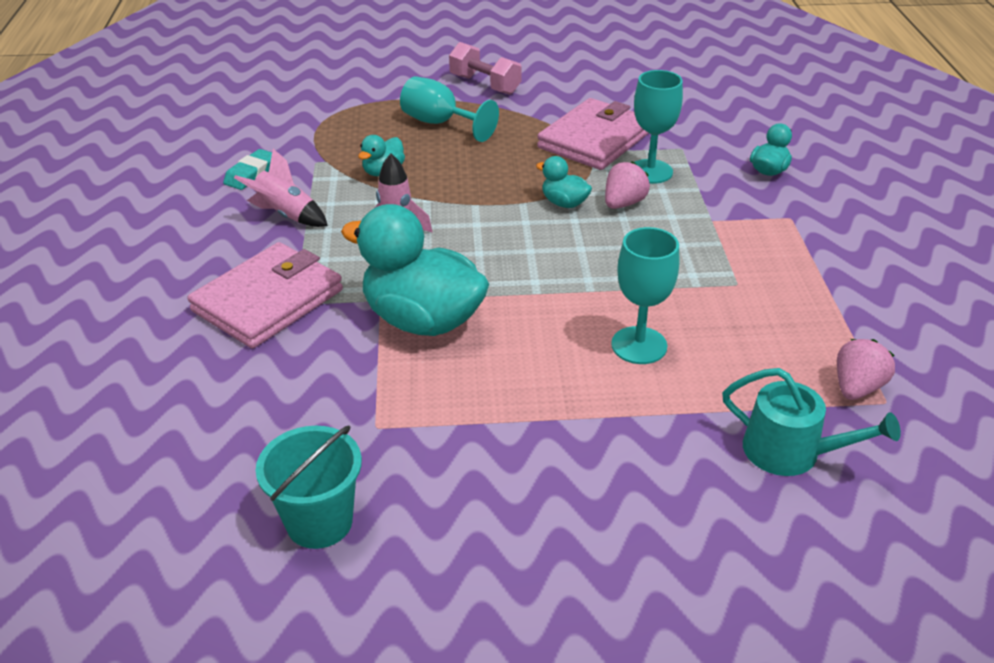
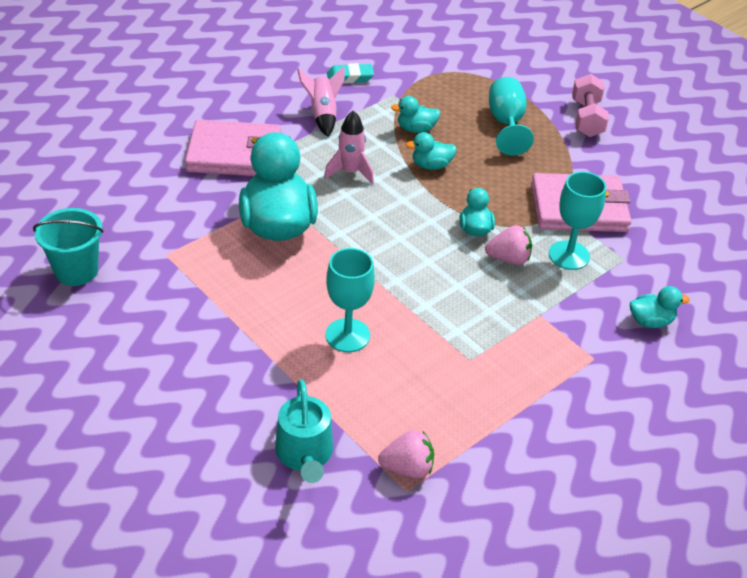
camera: 50 degrees right, 5 degrees up
none -> turquoise duck [406,132,457,170]

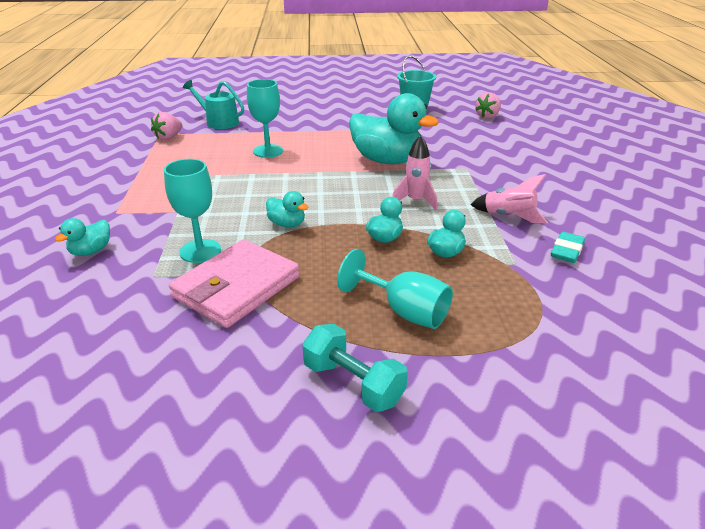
camera: 130 degrees right, 10 degrees down
pink wallet [185,120,281,176] -> none
pink strawberry [485,225,532,265] -> pink strawberry moved to [475,92,501,119]
pink dumbbell [572,74,609,137] -> turquoise dumbbell [302,324,408,412]

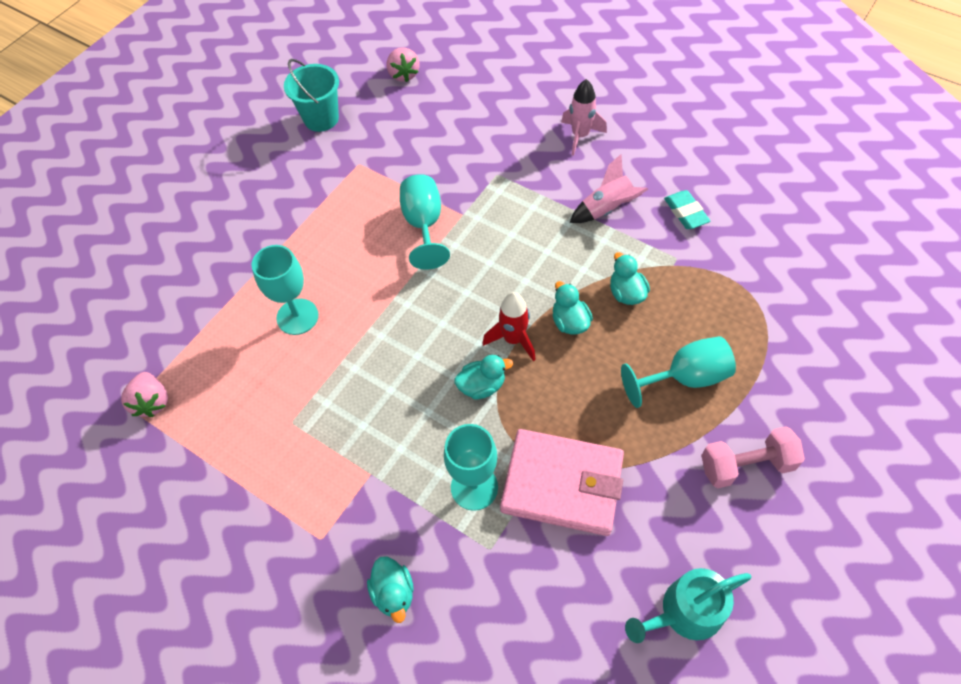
camera: 50 degrees left, 25 degrees up
pink wallet [169,239,300,328] -> pink wallet turned 60 degrees counterclockwise [500,429,624,536]
turquoise watering can [183,80,244,129] -> turquoise watering can moved to [625,568,751,643]
turquoise dumbbell [302,324,408,412] -> pink dumbbell [701,426,805,488]
turquoise duck [349,93,439,164] -> turquoise goblet [400,174,450,270]
pink rocket [392,135,437,210] -> pink rocket moved to [561,79,607,156]
none -> red rocket [482,292,536,361]

